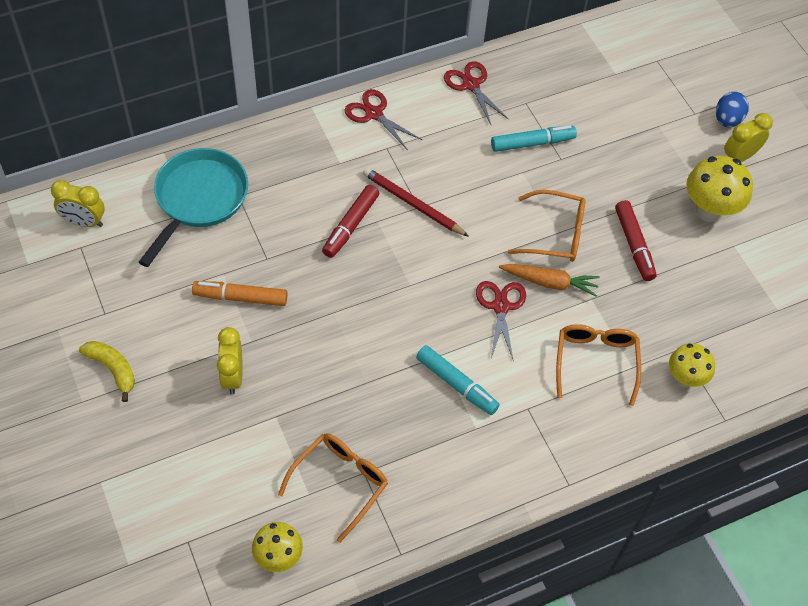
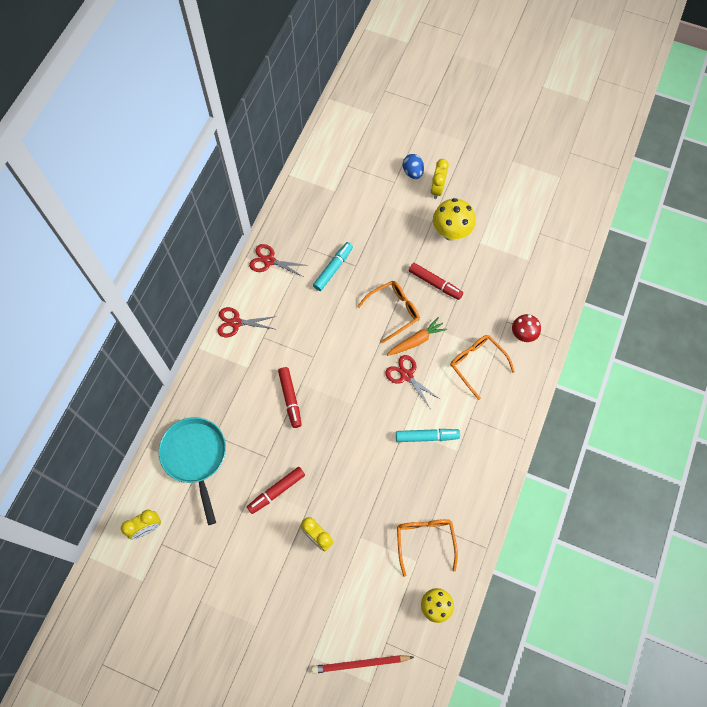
camera: 40 degrees left, 10 degrees up
yellow banana [79,341,135,402] -> none
orange marker [192,281,288,306] -> red marker [247,467,305,514]
red pencil [363,167,469,237] -> red pencil moved to [312,655,414,674]
yellow mushroom [669,343,715,387] -> red mushroom [512,314,541,342]

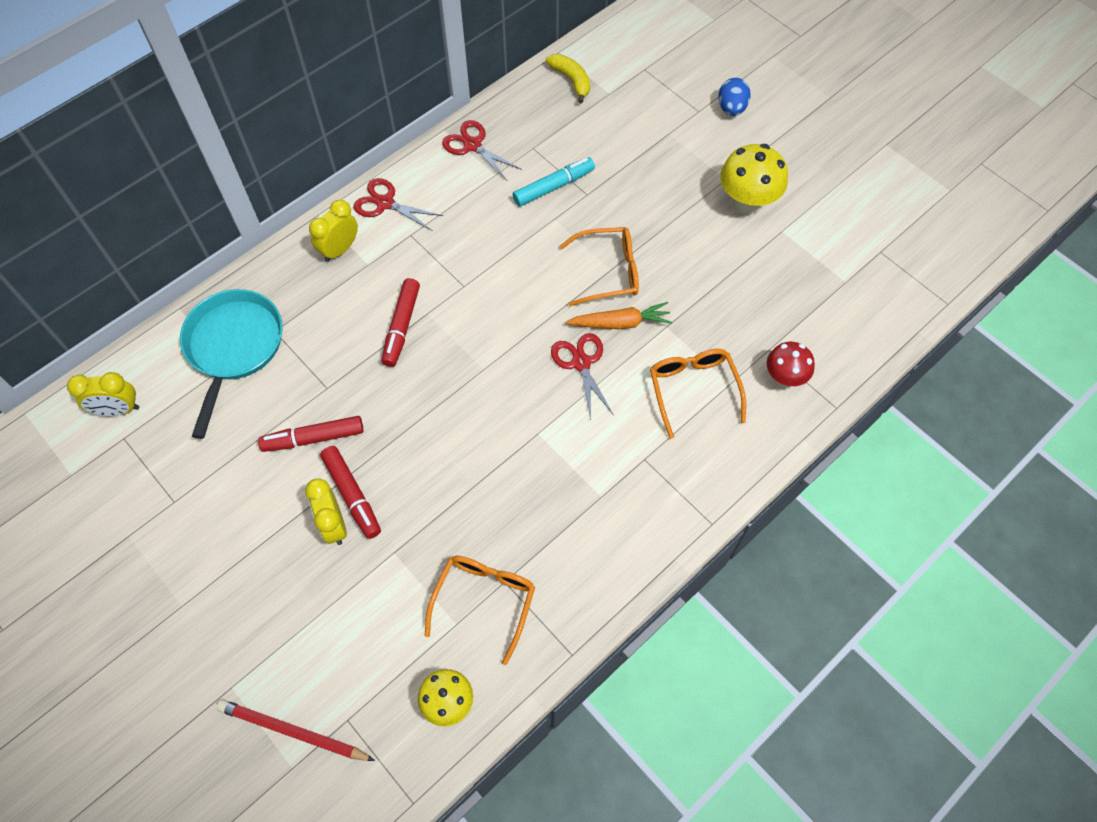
camera: 25 degrees right, 5 degrees down
turquoise marker [396,429,460,442] -> none
red marker [409,263,463,300] -> red marker moved to [320,446,381,539]
yellow clock [431,159,449,199] -> yellow clock moved to [309,200,358,262]
none -> yellow banana [546,54,590,103]

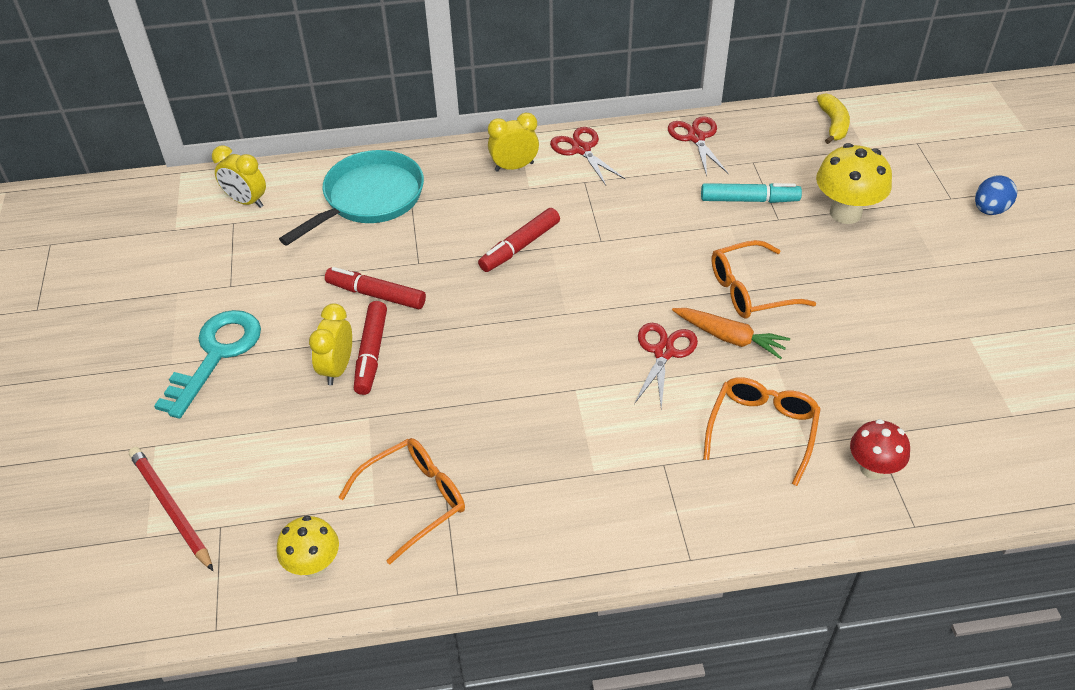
camera: 35 degrees right, 15 degrees down
orange glasses [560,227,639,306] -> orange glasses turned 135 degrees clockwise [712,240,816,319]
yellow mushroom [720,144,788,215] -> yellow mushroom moved to [816,143,892,224]
none -> turquoise key [154,310,261,419]

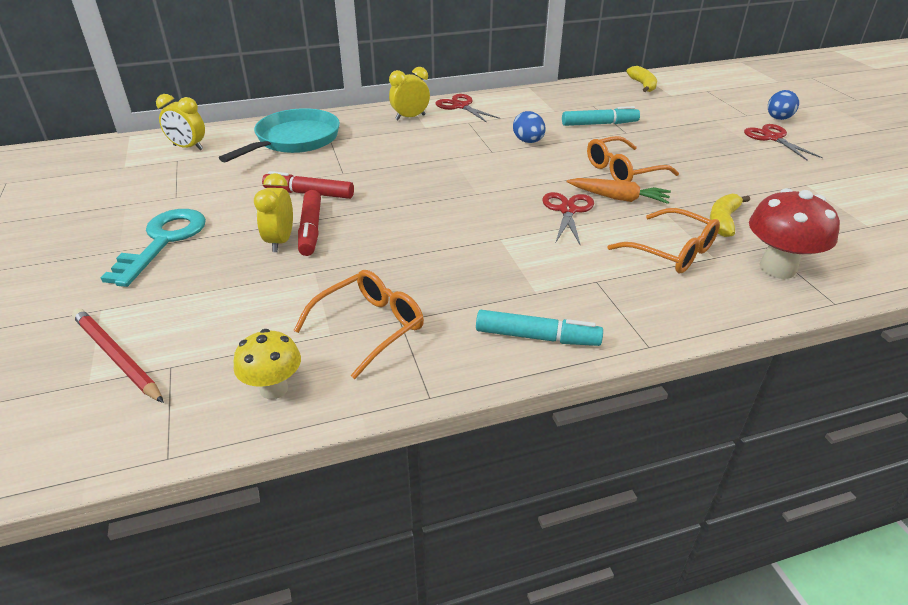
camera: 10 degrees left, 10 degrees down
red marker [478,208,560,272] -> none
red scissors [668,116,729,176] -> red scissors moved to [744,124,823,160]
orange glasses [703,377,821,486] -> orange glasses turned 120 degrees clockwise [608,208,720,273]
yellow mushroom [816,143,892,224] -> none
red mushroom [850,419,910,479] -> red mushroom [749,188,840,279], size x1.54
none -> turquoise marker [476,310,603,346]
none -> blue egg [513,111,546,143]
none -> yellow banana [710,194,750,237]

